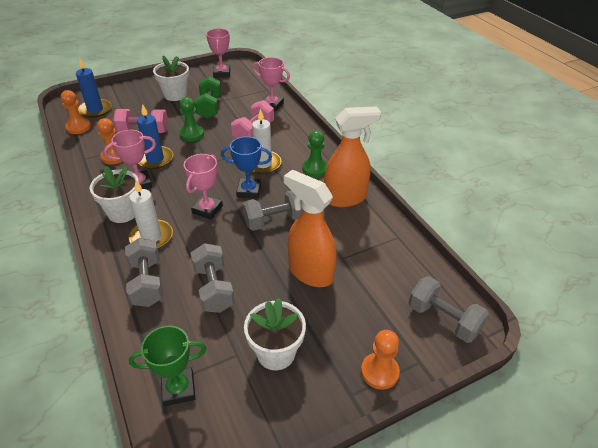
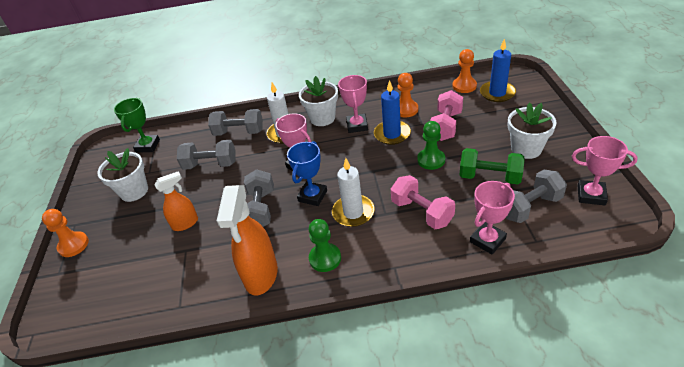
camera: 115 degrees right, 0 degrees up
orange spray bottle [284,169,337,287] -> orange spray bottle [155,171,198,231], size x0.59
grey dumbbell [409,276,489,343] -> grey dumbbell moved to [506,170,567,223]

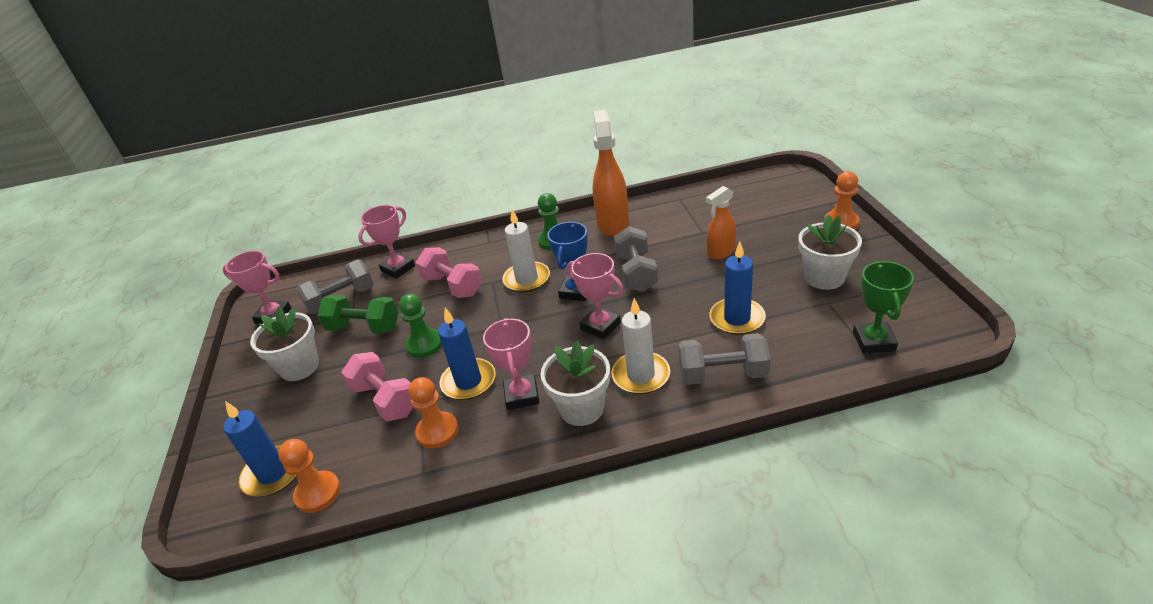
camera: 175 degrees right, 5 degrees down
grey dumbbell [177,140,236,170] -> blue candle [709,242,766,335]
pink dumbbell [430,90,463,141] -> pink dumbbell turned 60 degrees counterclockwise [341,352,413,422]

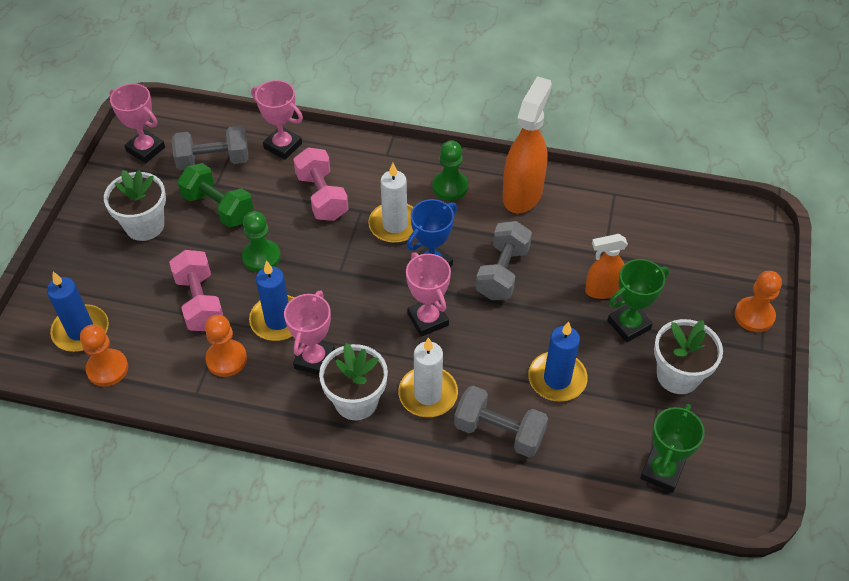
camera: 20 degrees right, 15 degrees up
pink trophy [358,205,415,279] -> pink trophy turned 60 degrees clockwise [251,80,303,160]
none -> green trophy [607,259,669,343]

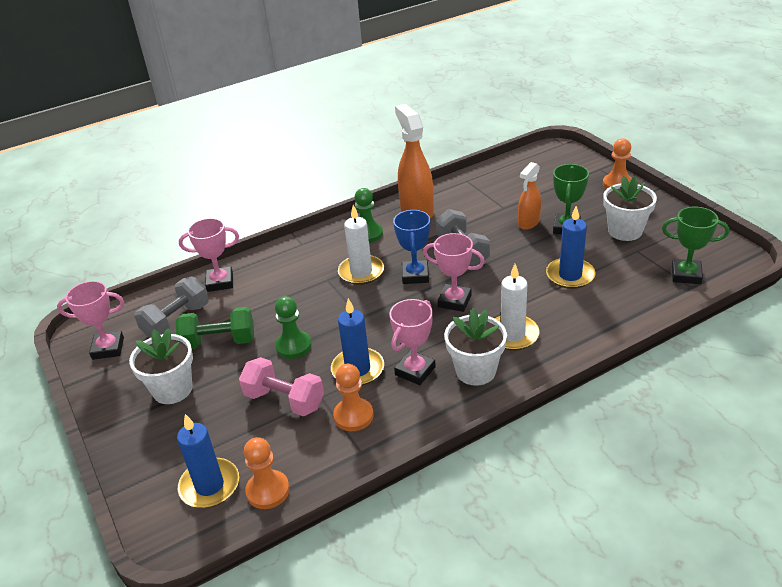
camera: 40 degrees left, 15 degrees down
pink trophy [284,291,335,375] -> pink trophy turned 60 degrees clockwise [390,299,436,385]
pink dumbbell [293,148,348,221] -> none
grey dumbbell [454,386,548,458] -> none
green trophy [640,404,705,493] -> green trophy turned 60 degrees counterclockwise [662,207,729,284]

